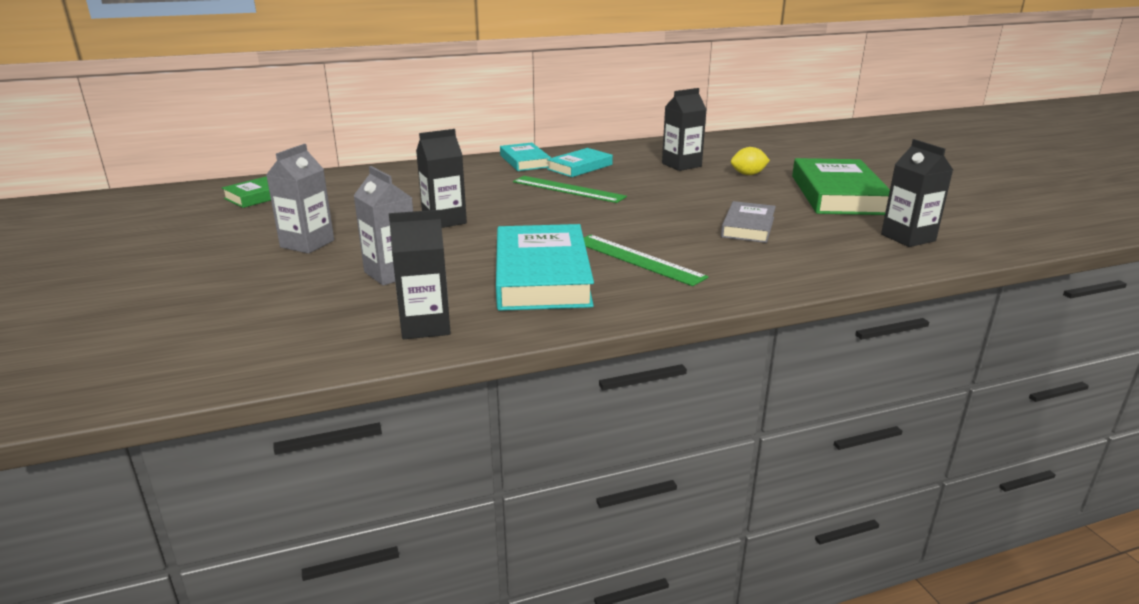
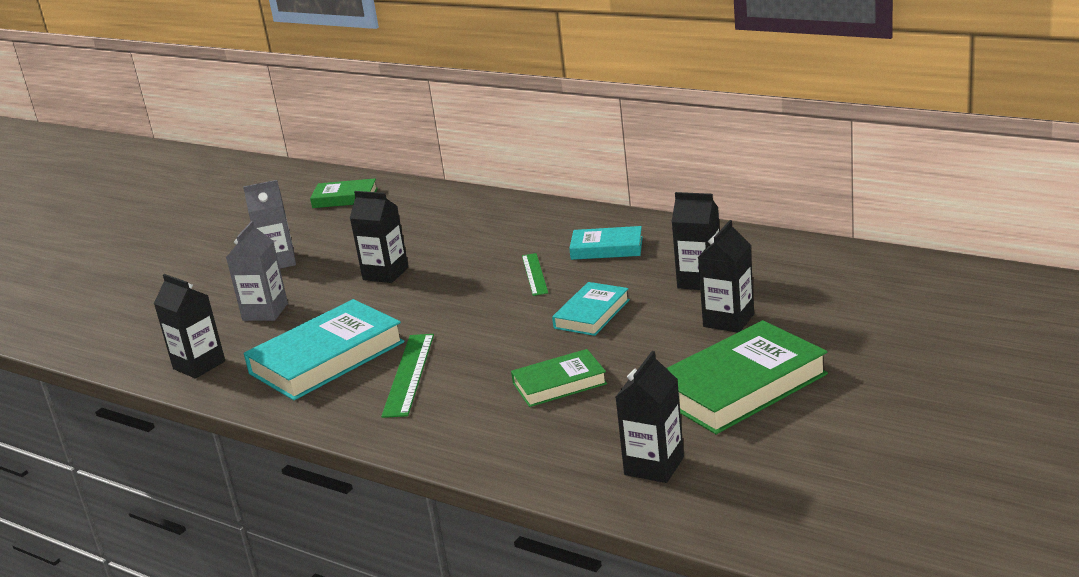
camera: 55 degrees right, 0 degrees up
turquoise book [500,143,551,171] -> turquoise book moved to [552,282,630,336]
green ruler [513,176,627,203] -> green ruler [522,253,548,296], size x0.66
grey book [721,201,776,243] -> green book [511,349,607,407]
yellow lemon [731,147,770,175] -> black carton [698,220,754,333]

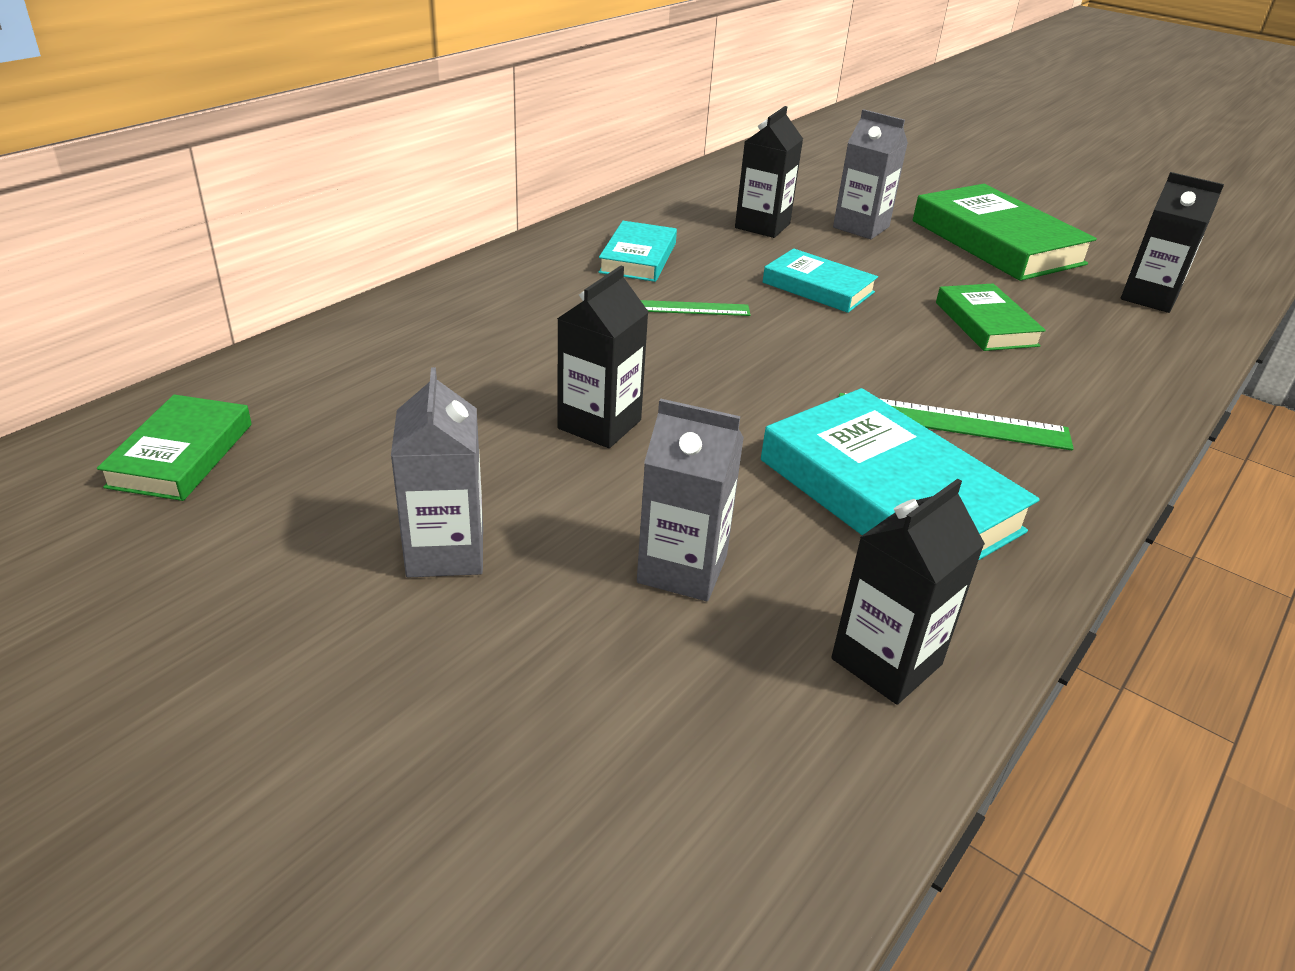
camera: 90 degrees left, 10 degrees up
black carton [698,220,754,333] -> grey carton [833,109,908,239]

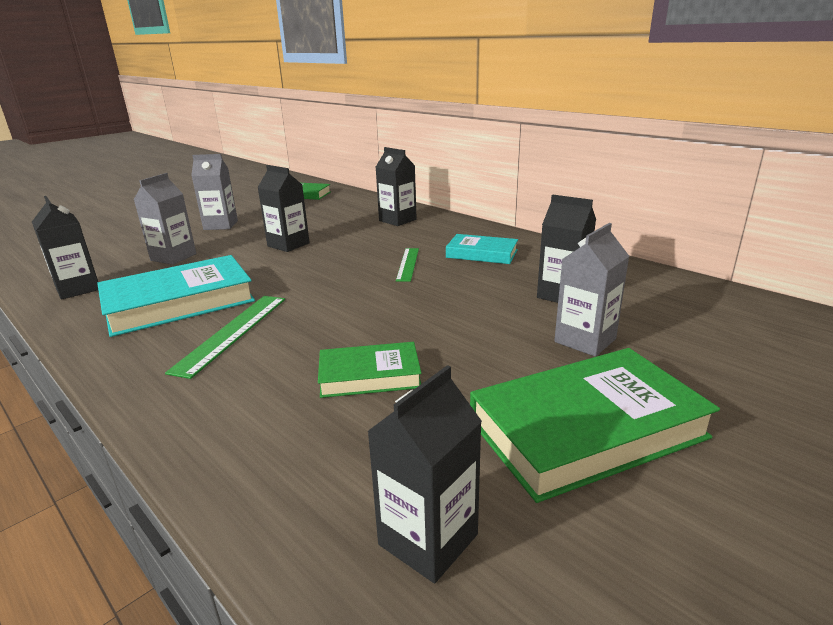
camera: 100 degrees right, 10 degrees down
turquoise book [763,248,878,313] -> none
none -> black carton [376,147,417,226]

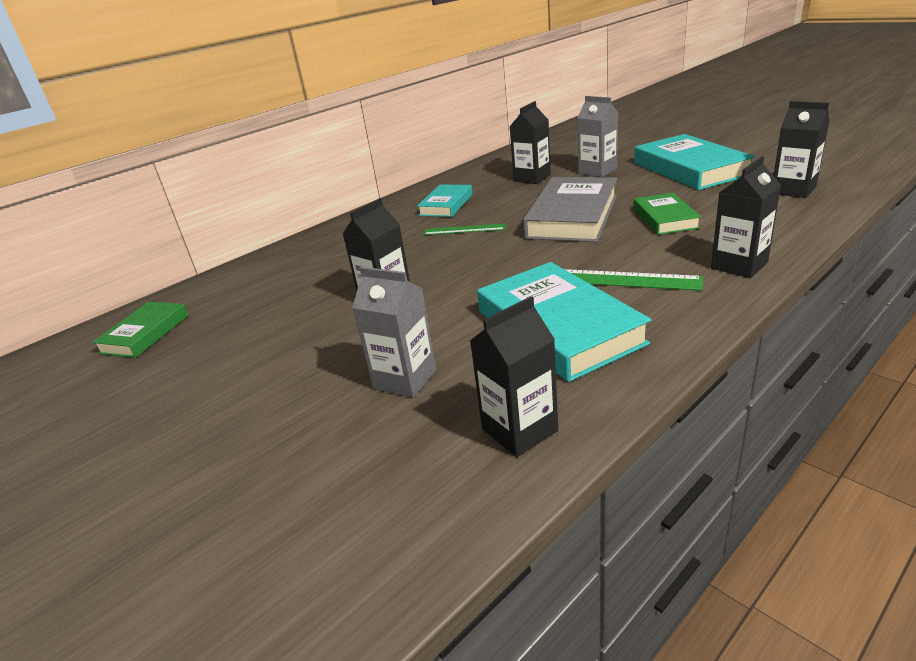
camera: 85 degrees left, 5 degrees up
grey carton [191,154,238,230] -> none
black carton [376,147,417,226] -> black carton moved to [711,156,781,278]
green book [470,348,720,503] -> turquoise book [634,134,755,190]
none -> grey book [523,177,617,242]

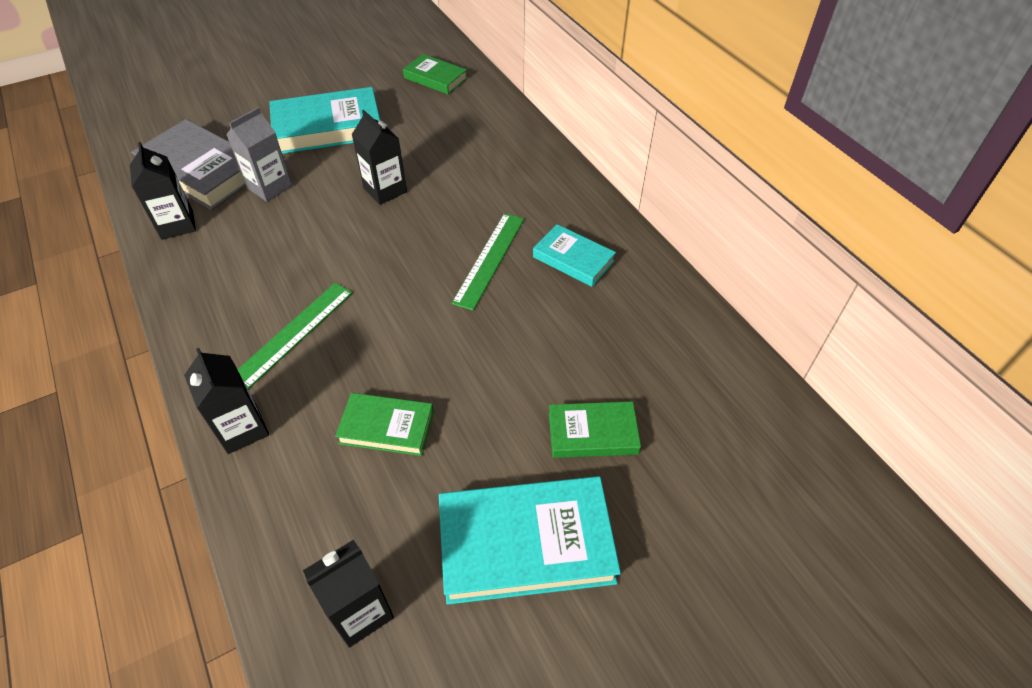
camera: 100 degrees right, 20 degrees up
green ruler [423,224,506,235] -> green ruler [451,213,524,311], size x1.51
turquoise book [477,262,651,382] -> turquoise book moved to [269,87,380,154]
black carton [509,101,551,184] -> none
grey book [523,177,617,242] -> grey book moved to [131,119,246,210]
grey carton [578,96,618,177] -> green book [549,401,641,458]

